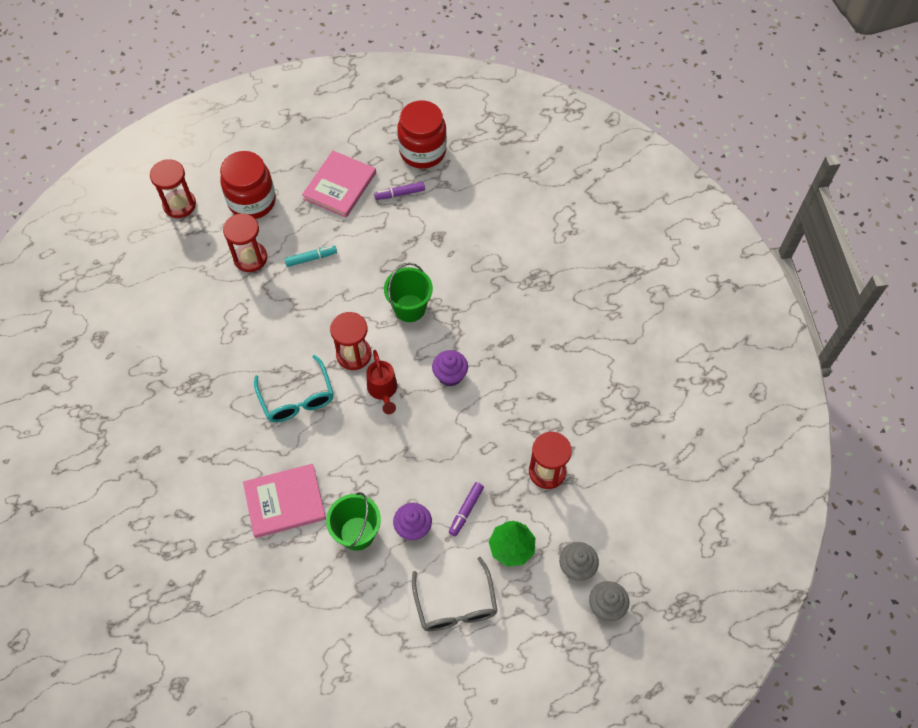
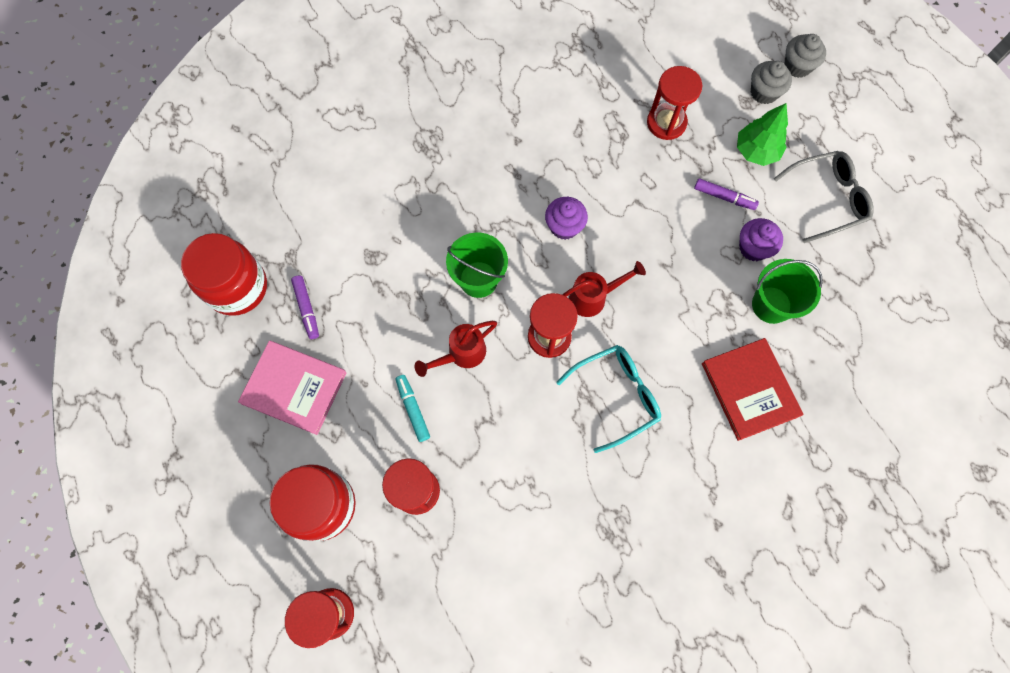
camera: 95 degrees left, 10 degrees up
pink book [243,464,326,538] -> red book [702,338,803,441]
none -> red watering can [415,321,497,377]

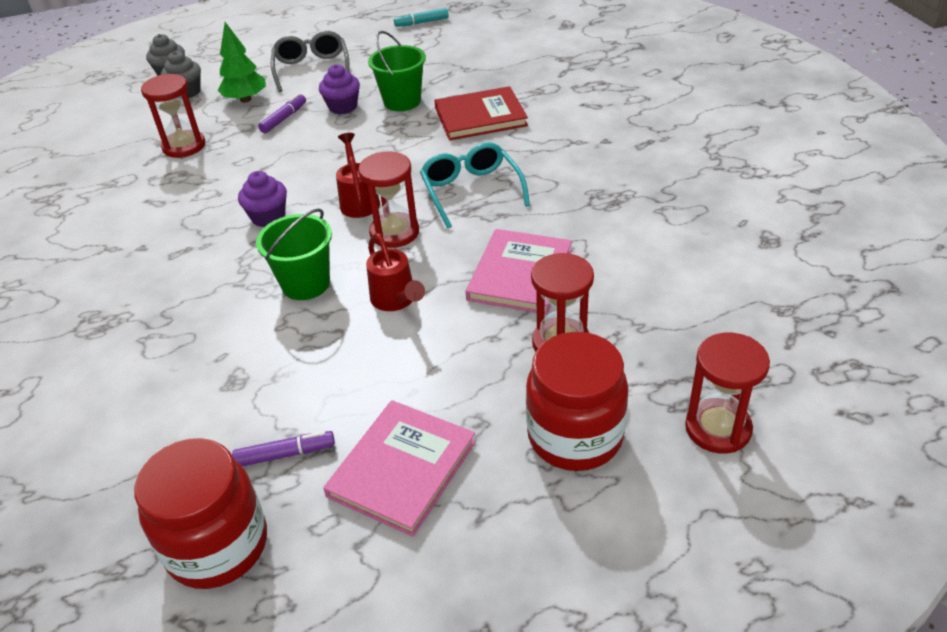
camera: 80 degrees left, 30 degrees down
turquoise marker [396,375,430,442] -> turquoise marker moved to [394,8,449,27]
none -> pink book [466,229,572,315]

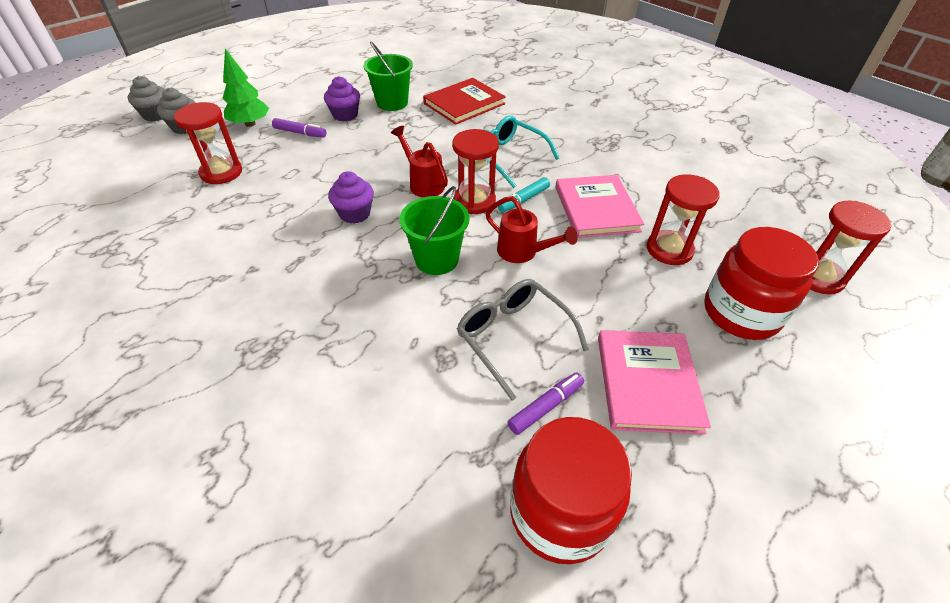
camera: 30 degrees left, 5 degrees up
purple marker [258,94,306,133] -> purple marker turned 105 degrees clockwise [272,118,326,138]
grey glasses [271,31,350,92] -> grey glasses moved to [457,279,589,401]
turquoise marker [394,8,449,27] -> turquoise marker moved to [498,177,550,213]

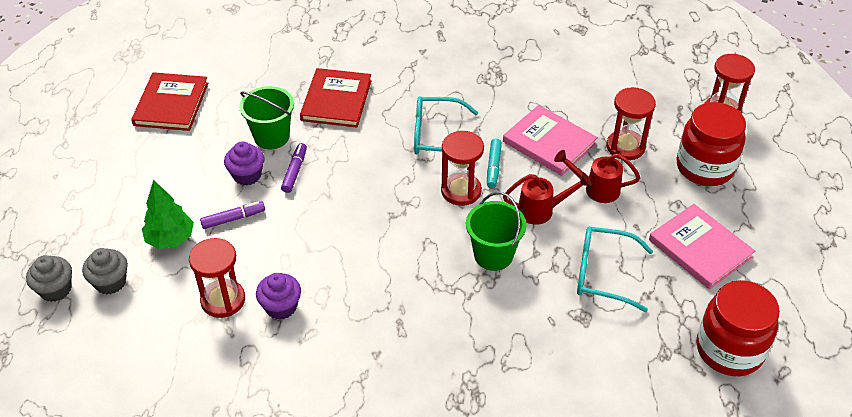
camera: 40 degrees left, 0 degrees up
purple cupcake [328,171,374,224] -> purple cupcake moved to [256,273,301,320]
red watering can [391,126,448,197] -> red watering can moved to [554,150,641,203]
grey glasses [457,279,589,401] -> turquoise glasses [577,226,653,312]
purple marker [507,372,584,435] -> purple marker moved to [281,143,307,193]
none -> red book [131,72,208,131]

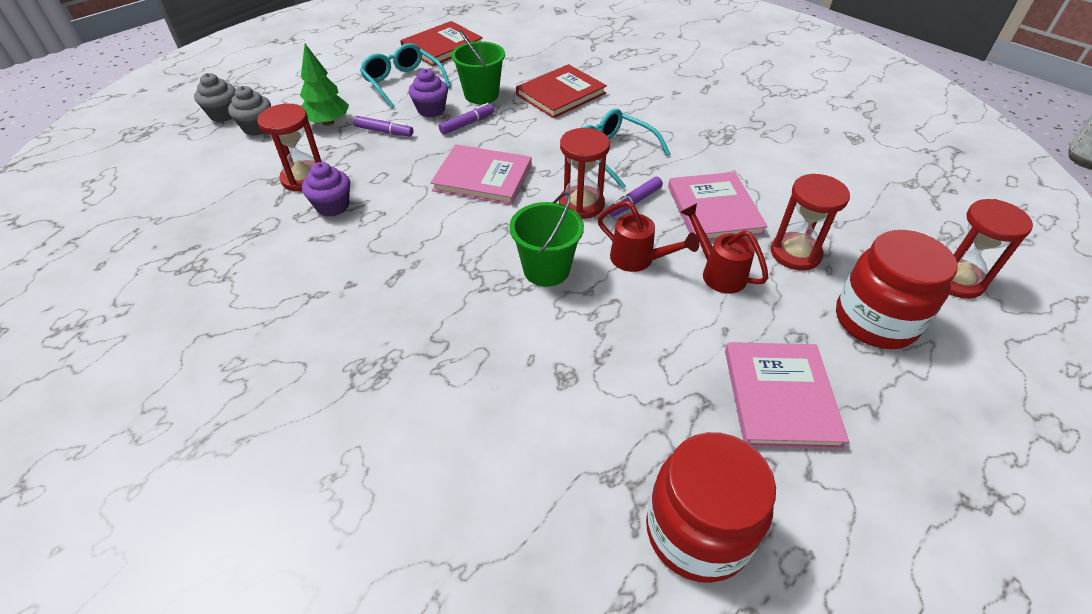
camera: 40 degrees right, 0 degrees up
turquoise marker [487,138,502,188] -> purple marker [608,177,663,217]
turquoise glasses [577,226,653,312] -> turquoise glasses moved to [360,43,451,109]
none -> pink book [431,144,532,205]

